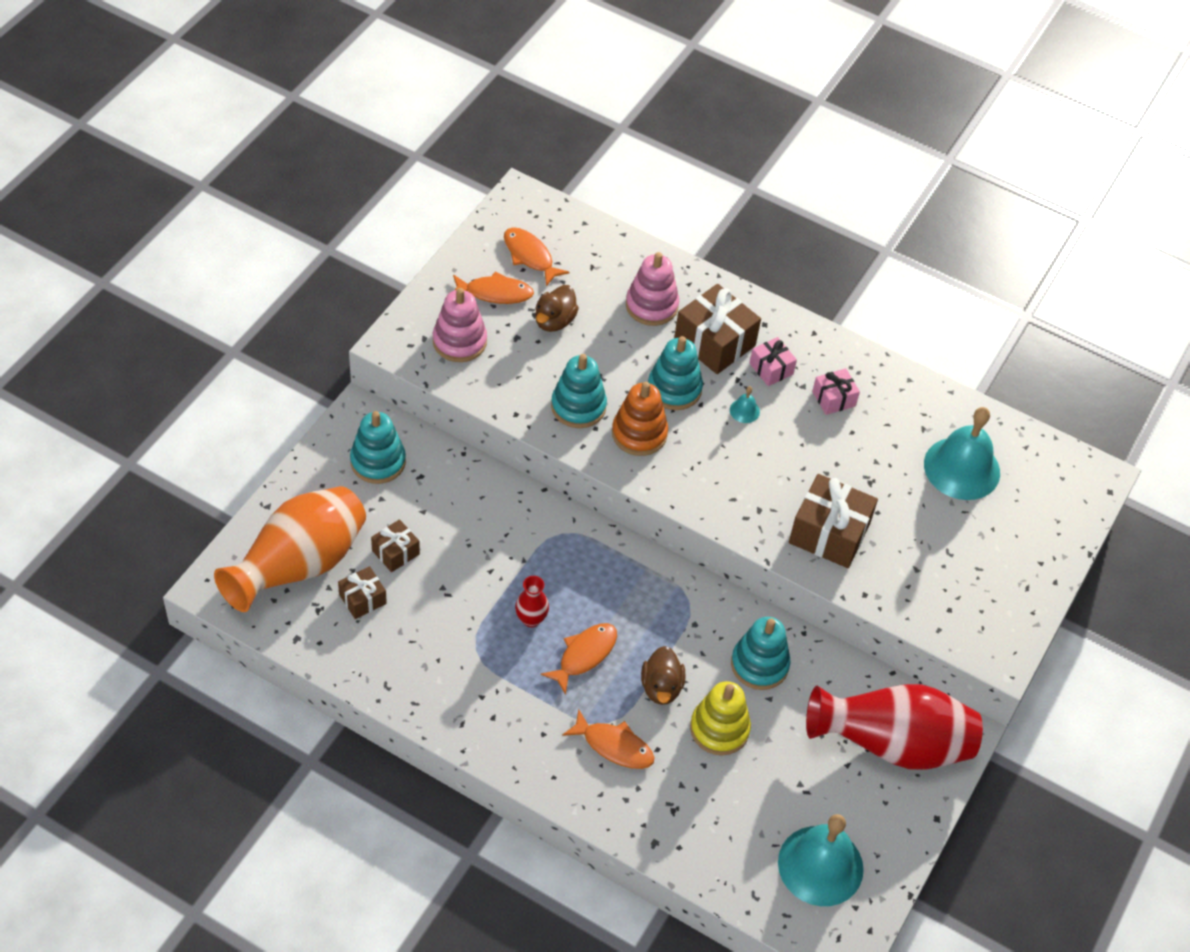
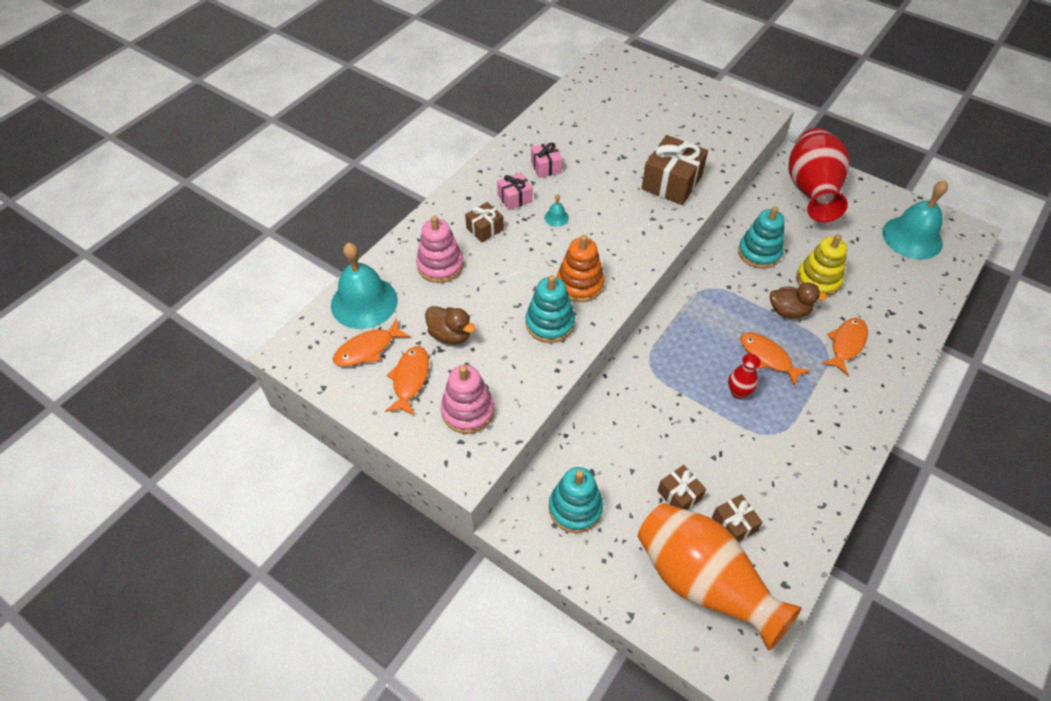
camera: 80 degrees left, 0 degrees up
turquoise stacking toy [648,336,703,410] -> none
brown gift [674,284,761,374] -> brown gift [465,202,504,242], size x0.55
turquoise bell [924,407,1000,500] -> turquoise bell moved to [331,243,398,329]

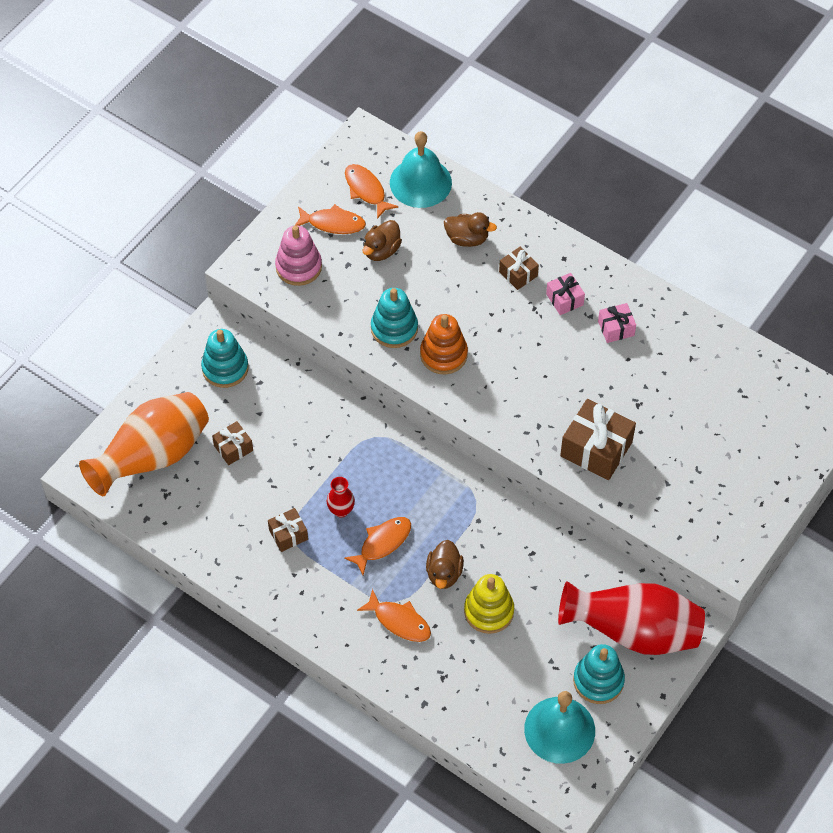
camera: 90 degrees right, 5 degrees up
pink stacking toy [416,216,464,283] -> brown duck [444,212,497,247]
turquoise bell [544,194,569,227] -> none
brown gift [712,494,762,542] -> brown gift moved to [268,508,308,552]
turquoise stacking toy [738,206,785,269] -> turquoise stacking toy moved to [573,644,625,704]

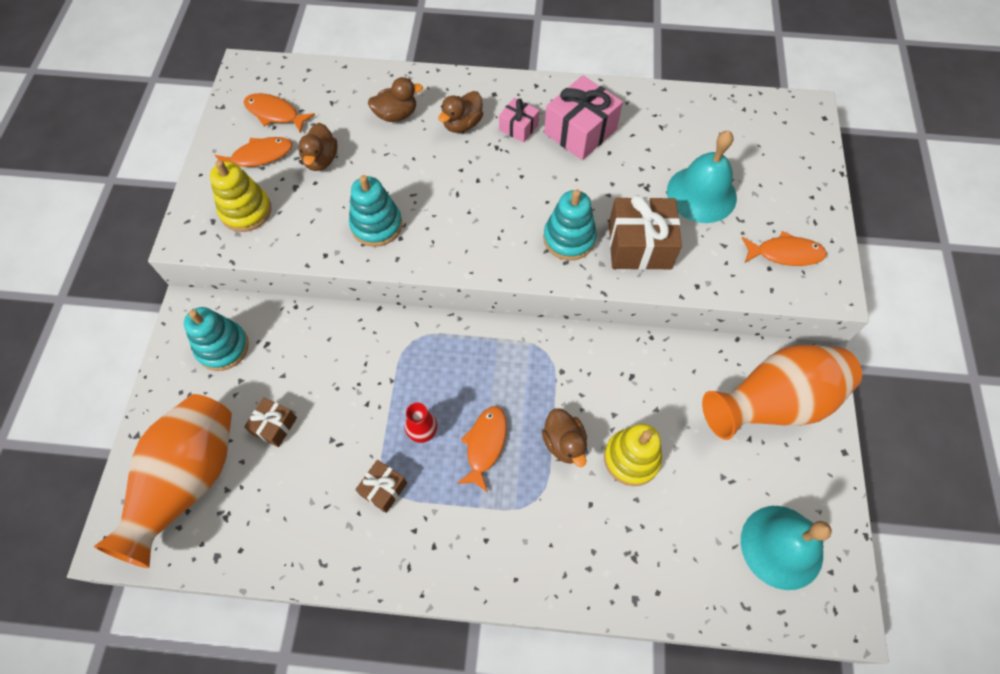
camera: 30 degrees left, 5 degrees up
pink stacking toy [275,225,322,286] -> yellow stacking toy [210,160,271,232]
orange fish [357,589,431,642] -> orange fish moved to [742,231,827,266]
turquoise bell [390,131,452,208] -> turquoise bell moved to [667,131,737,223]
orange stacking toy [420,314,468,374] -> none
brown gift [499,247,539,290] -> brown duck [438,91,483,133]
red vase [558,581,705,655] -> orange vase [702,345,862,440]
turquoise stacking toy [573,644,625,704] -> turquoise stacking toy moved to [543,189,597,261]
pink gift [598,303,636,343] -> pink gift [544,75,623,160], size x1.82

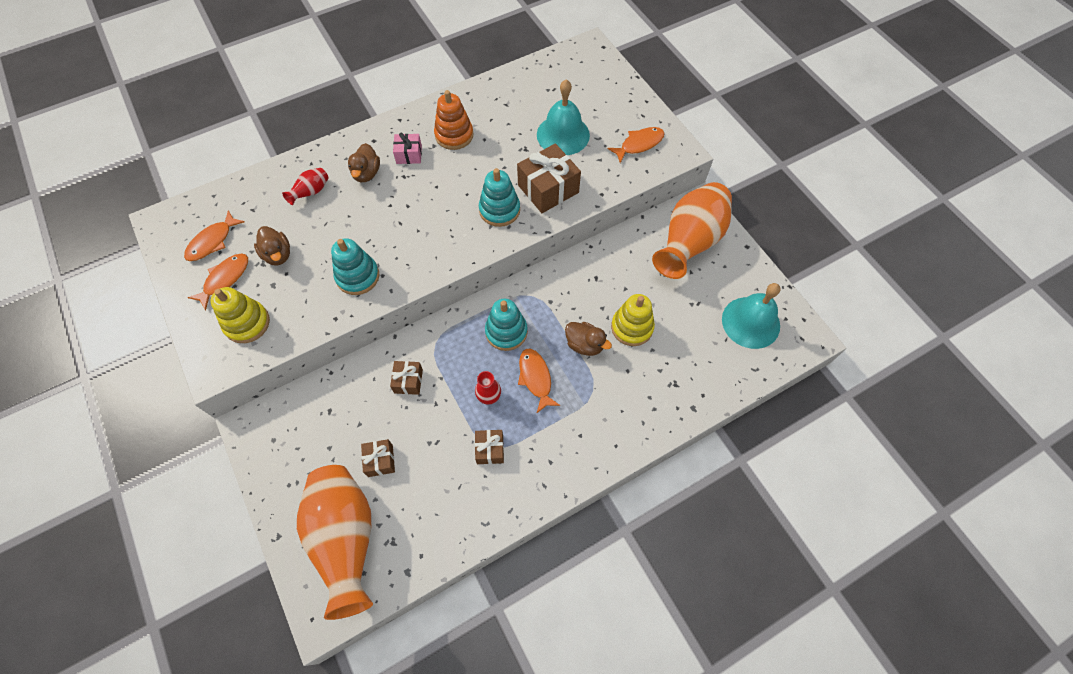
camera: 35 degrees left, 0 degrees up
turquoise stacking toy [184,307,249,371] -> turquoise stacking toy moved to [485,299,528,351]
orange fish [244,93,315,133] -> orange fish turned 45 degrees counterclockwise [184,210,245,261]
brown duck [368,77,423,122] -> red vase [282,168,329,205]
pink gift [544,75,623,160] -> orange stacking toy [434,90,474,150]
none -> brown gift [390,361,423,395]

